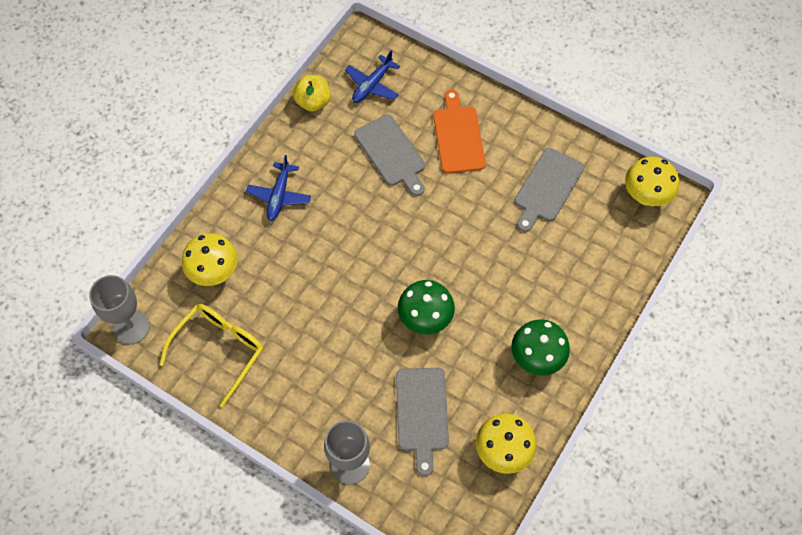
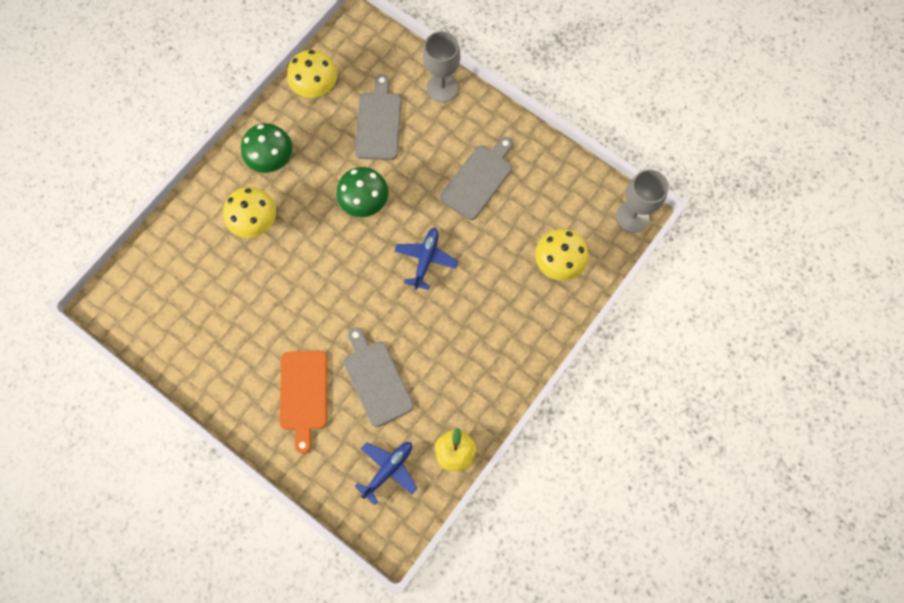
camera: 175 degrees left, 10 degrees up
yellow glasses [160,304,263,407] -> none
blue plane [246,155,311,221] -> blue plane moved to [394,228,458,290]
grey cutting board [514,148,585,232] -> grey cutting board moved to [440,137,513,220]
yellow mushroom [625,157,679,206] -> yellow mushroom moved to [223,187,276,238]

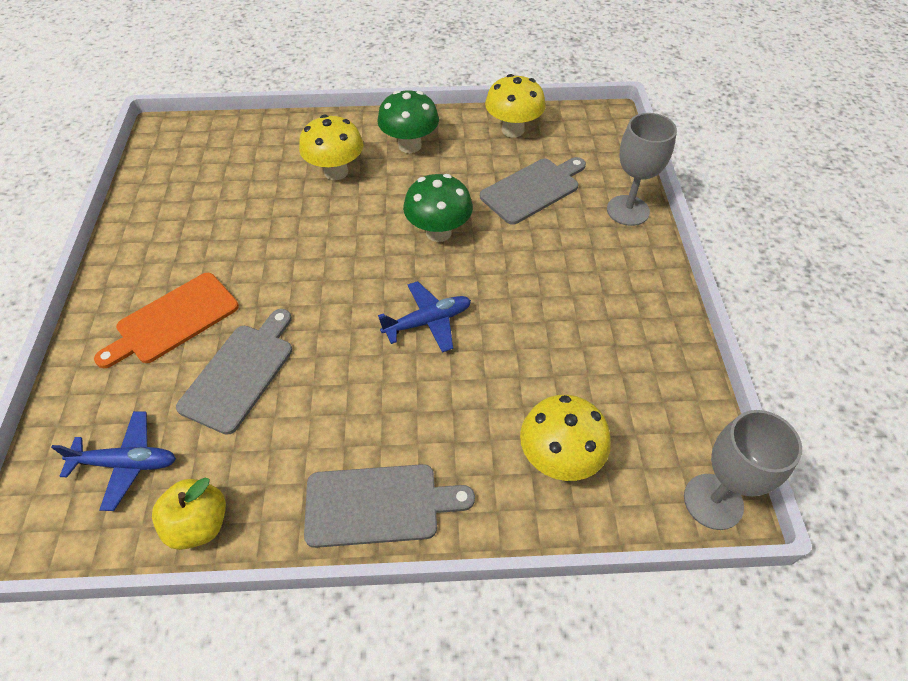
camera: 50 degrees right, 20 degrees down
grey cutting board [440,137,513,220] -> grey cutting board moved to [304,464,475,548]

